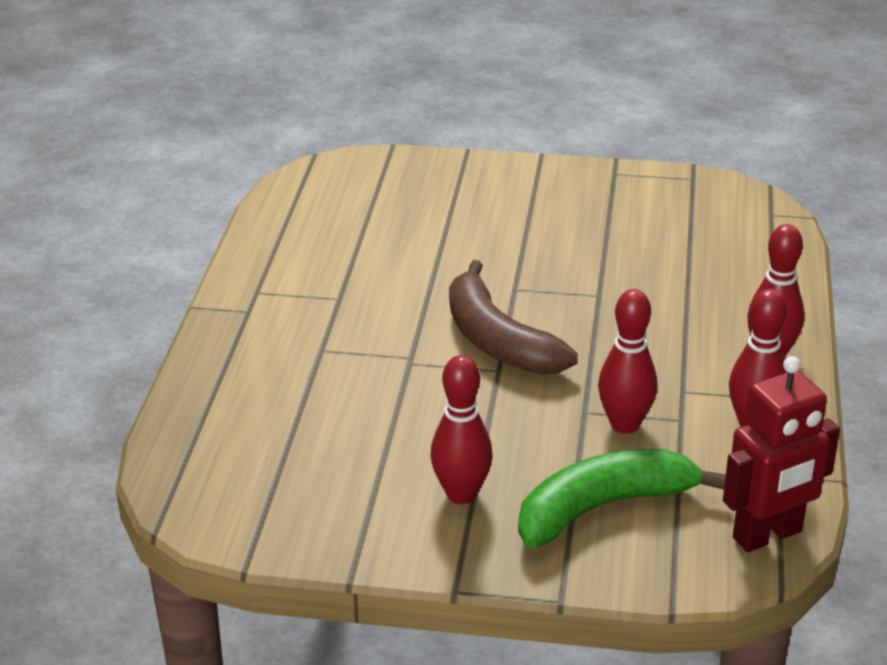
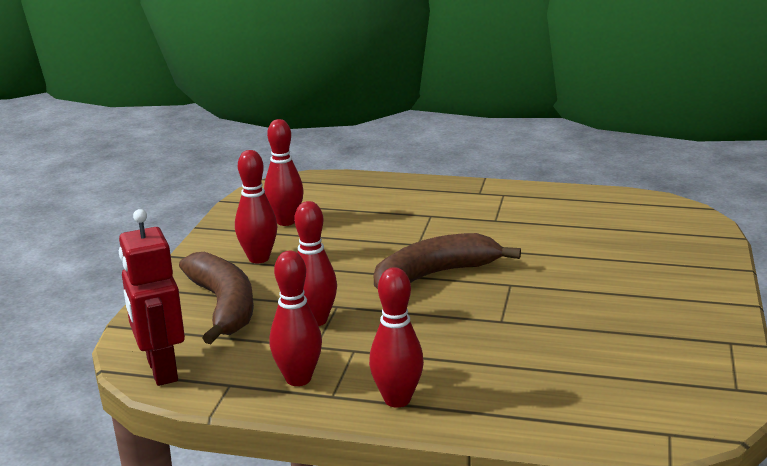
camera: 95 degrees right, 10 degrees down
green banana [518,449,726,548] -> brown banana [179,252,254,344]
none -> red bowling pin [264,119,304,226]

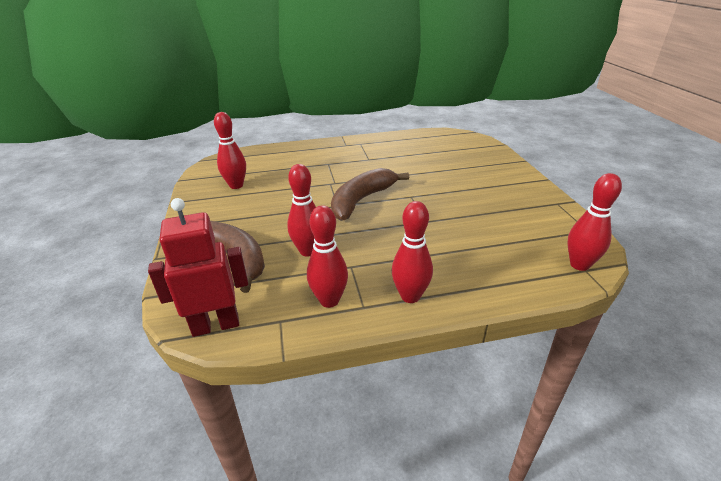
camera: 25 degrees left, 10 degrees up
red robot [119,209,185,386] -> red robot turned 120 degrees clockwise [148,198,248,337]
red bowling pin [235,150,277,263] -> red bowling pin moved to [567,173,622,271]

